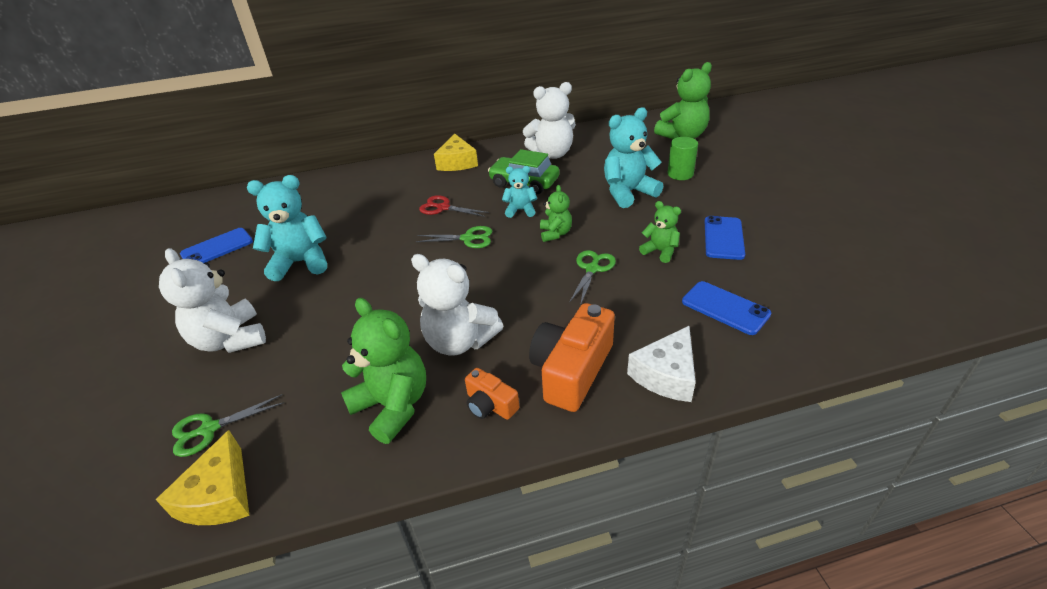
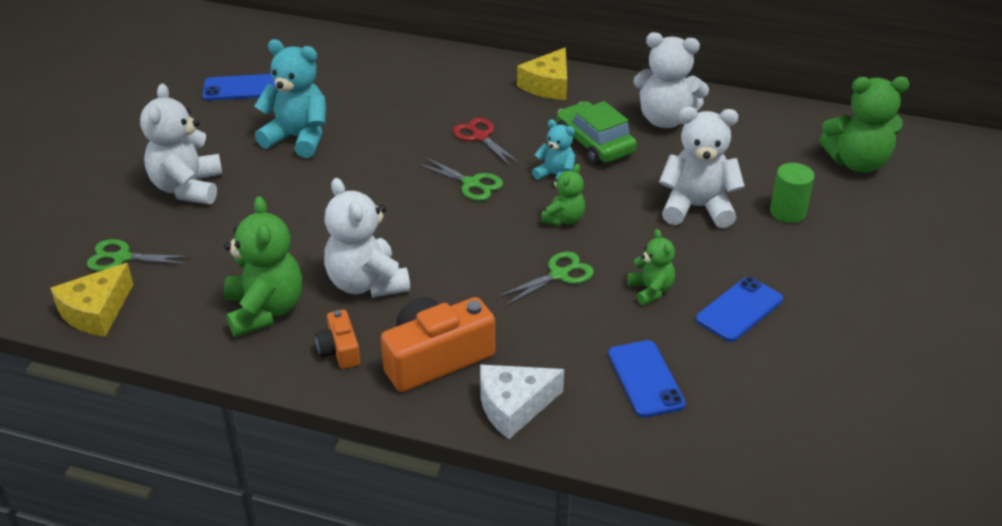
camera: 30 degrees right, 0 degrees up
turquoise teddy bear [604,107,663,208] -> white teddy bear [659,107,745,228]

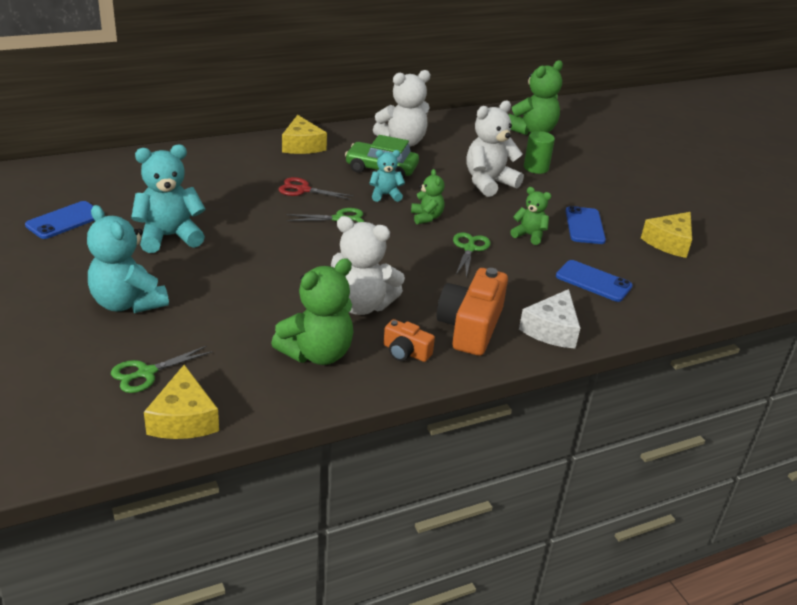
camera: 45 degrees left, 5 degrees down
white teddy bear [140,84,223,204] -> turquoise teddy bear [87,205,169,313]
green teddy bear [224,196,302,337] -> green teddy bear turned 105 degrees clockwise [271,258,354,365]
none -> yellow cheese [641,212,692,258]

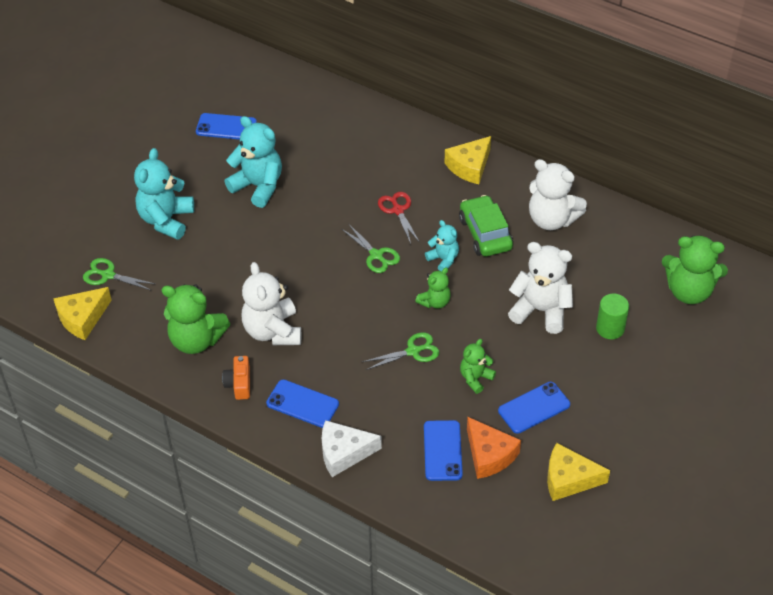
camera: 60 degrees right, 15 degrees up
orange camera [436,268,508,356] -> blue phone [266,379,339,428]
green teddy bear [510,187,551,245] -> green teddy bear turned 135 degrees counterclockwise [460,339,496,394]
none -> orange cheese [467,417,521,479]

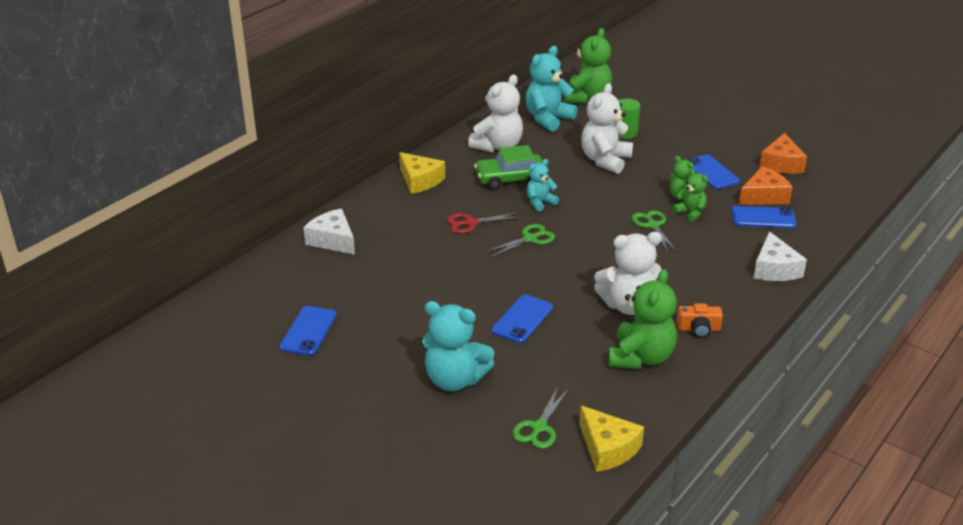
camera: 85 degrees left, 15 degrees down
turquoise teddy bear [224,116,282,208] -> turquoise teddy bear moved to [526,46,577,132]
blue phone [266,379,339,428] -> blue phone moved to [492,295,553,343]
green teddy bear [415,268,451,308] -> green teddy bear moved to [672,168,708,222]
yellow cheese [547,443,610,501] -> orange cheese [759,133,807,174]
none -> white cheese [303,209,355,255]

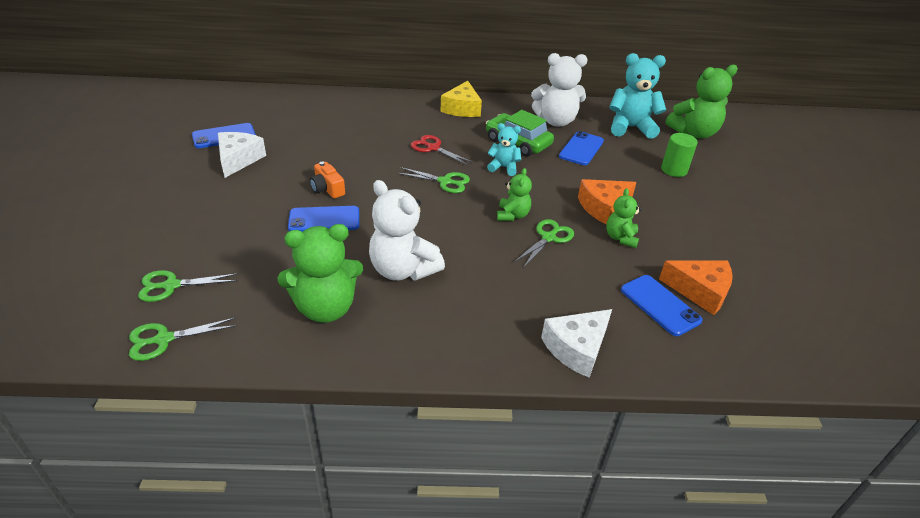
camera: 50 degrees right, 5 degrees up
white cheese [303,209,355,255] -> white cheese moved to [218,132,266,178]
turquoise teddy bear [422,301,494,391] -> none
yellow cheese [580,406,644,472] -> green scissors [129,317,237,361]
white teddy bear [581,83,633,174] -> none
green teddy bear [672,168,708,222] -> green teddy bear moved to [497,168,532,221]
orange camera [677,303,723,338] -> orange camera moved to [310,162,345,198]
blue phone [687,155,740,189] -> blue phone moved to [559,131,604,165]
orange cheese [759,133,807,174] -> orange cheese moved to [578,179,637,225]

